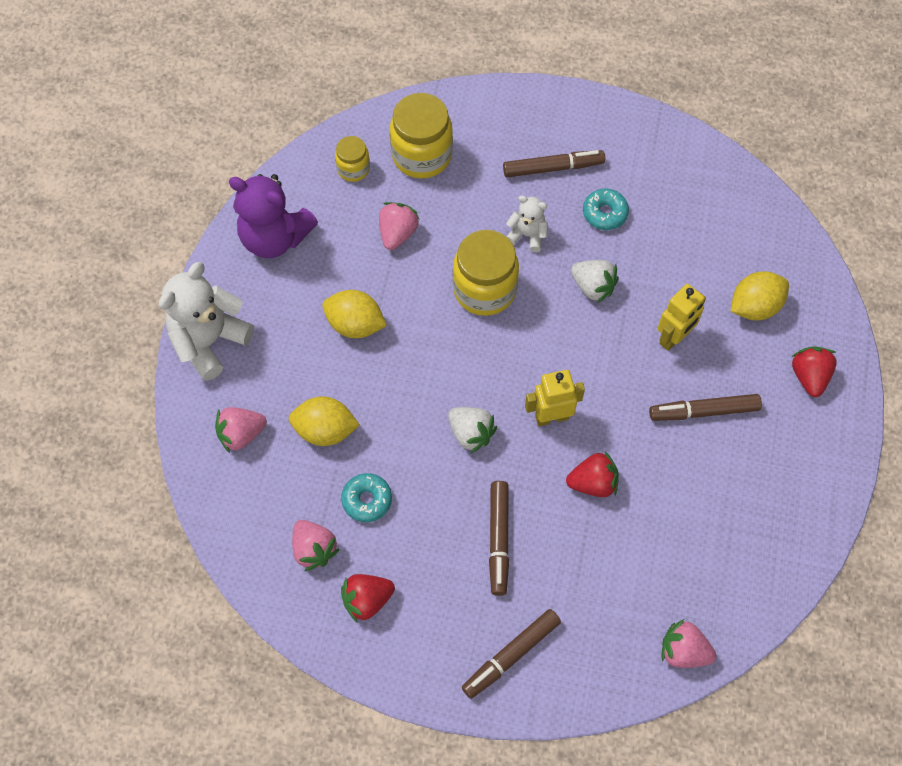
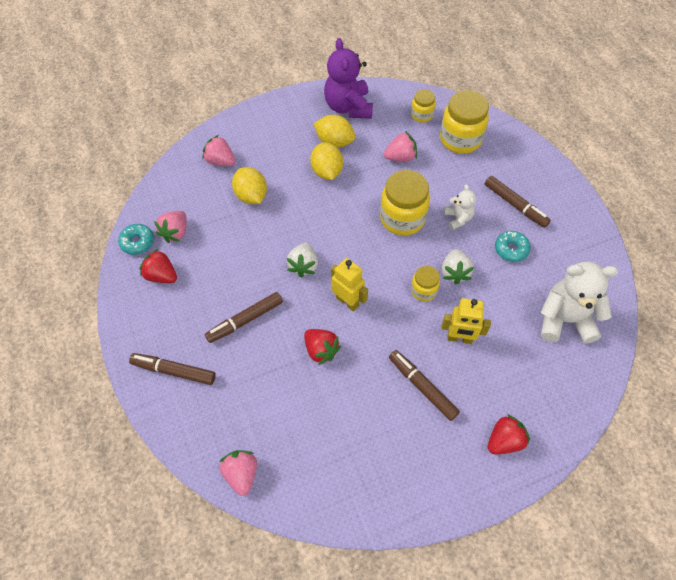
camera: 55 degrees right, 5 degrees down
white teddy bear [159,262,254,381] -> white teddy bear moved to [541,262,618,344]
turquoise donut [341,473,392,522] -> turquoise donut moved to [118,224,154,255]
yellow lemon [731,272,789,320] -> yellow lemon moved to [313,115,355,148]
none -> yellow jar [411,266,440,301]

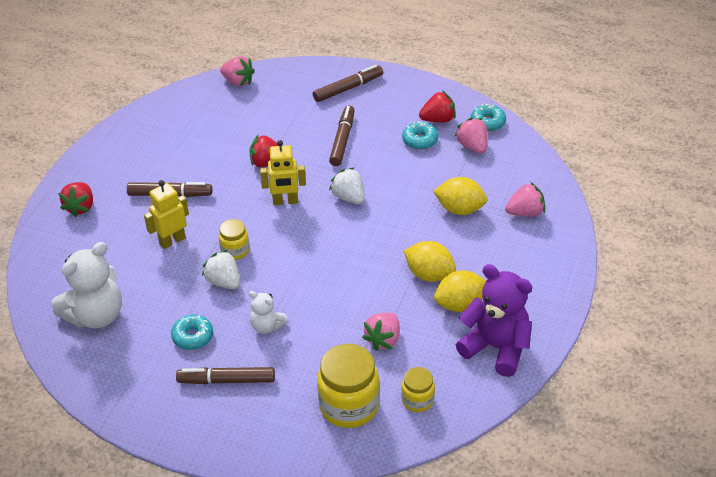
camera: 135 degrees right, 15 degrees down
yellow jar [380,170,430,236] -> none
none -> turquoise donut [402,121,438,150]

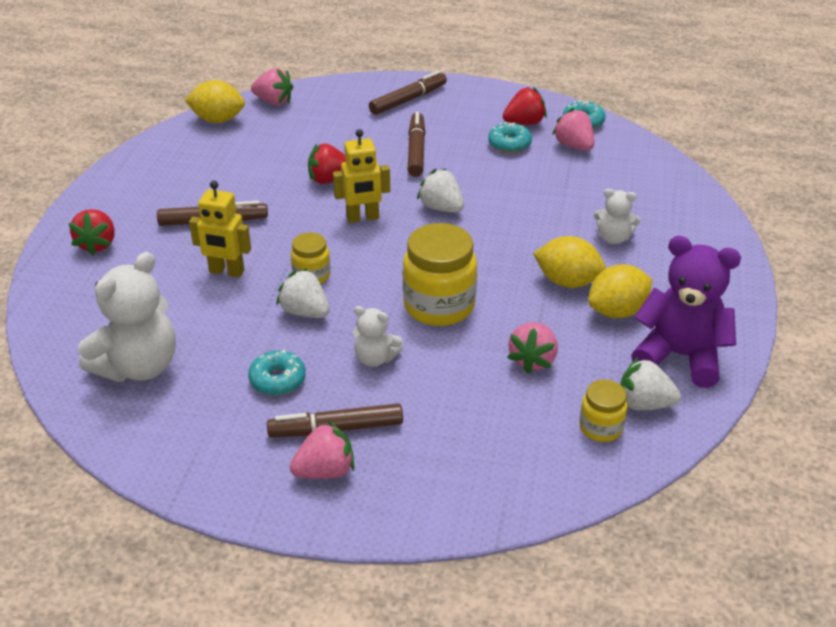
camera: 10 degrees left, 5 degrees down
yellow robot [144,180,189,249] -> yellow robot turned 120 degrees counterclockwise [189,181,251,277]
yellow jar [317,344,380,428] -> yellow jar moved to [403,223,477,326]
yellow lemon [433,177,488,215] -> yellow lemon moved to [185,80,245,123]
pink strawberry [505,182,545,217] -> pink strawberry moved to [290,421,354,479]
none -> white teddy bear [594,189,640,244]
none -> white strawberry [620,357,681,410]

